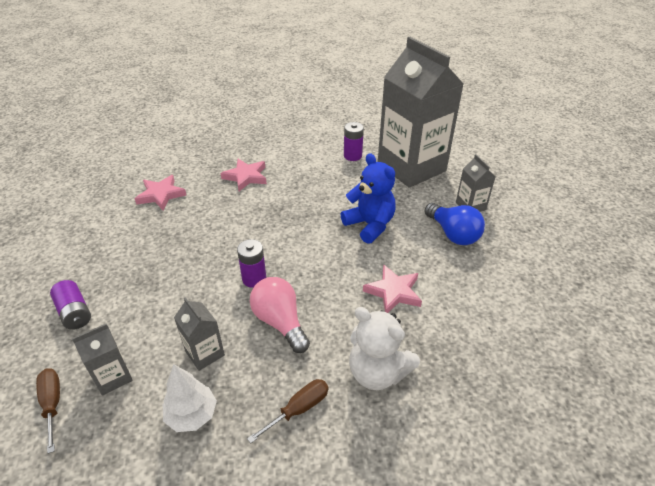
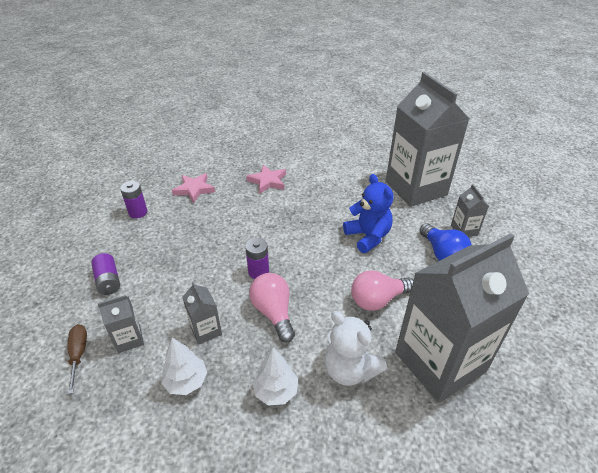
camera: 10 degrees right, 0 degrees up
brown screwdriver [247,379,329,443] -> white tree [252,348,298,406]
purple battery [344,122,364,161] -> purple battery moved to [120,181,147,218]
pink star [363,264,422,313] -> pink light bulb [351,270,414,311]
none -> grey carton [395,233,529,403]

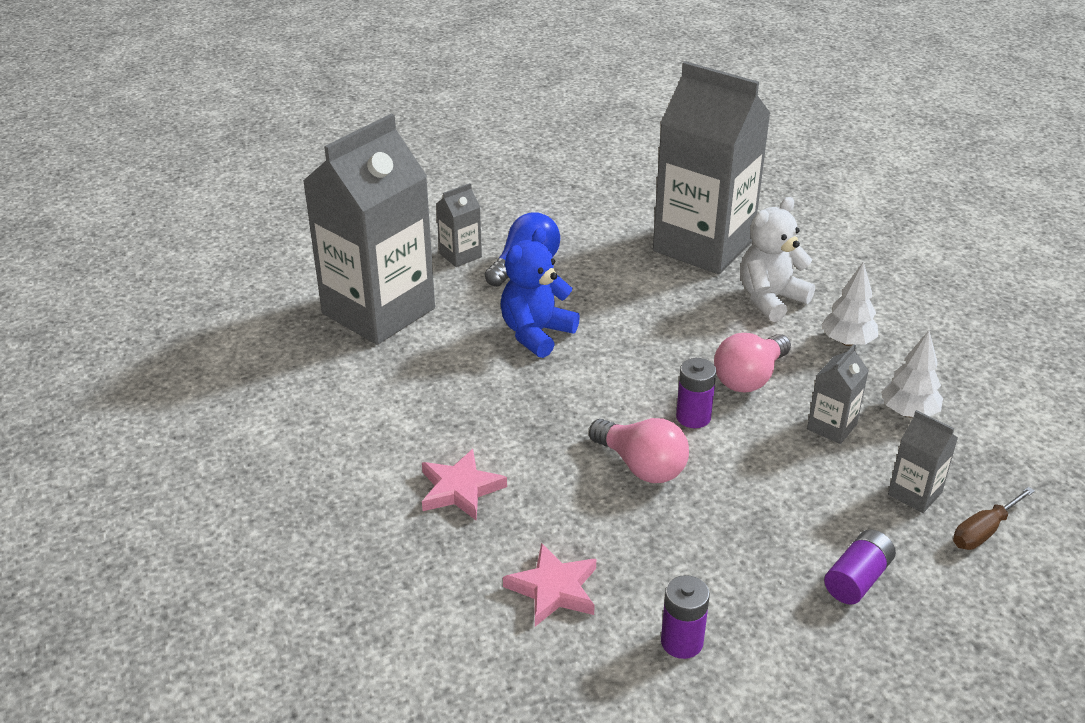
camera: 115 degrees left, 5 degrees down
white teddy bear [324,311,387,386] -> white teddy bear turned 150 degrees counterclockwise [740,197,815,322]
pink light bulb [351,270,414,311] -> pink light bulb moved to [589,418,689,483]

